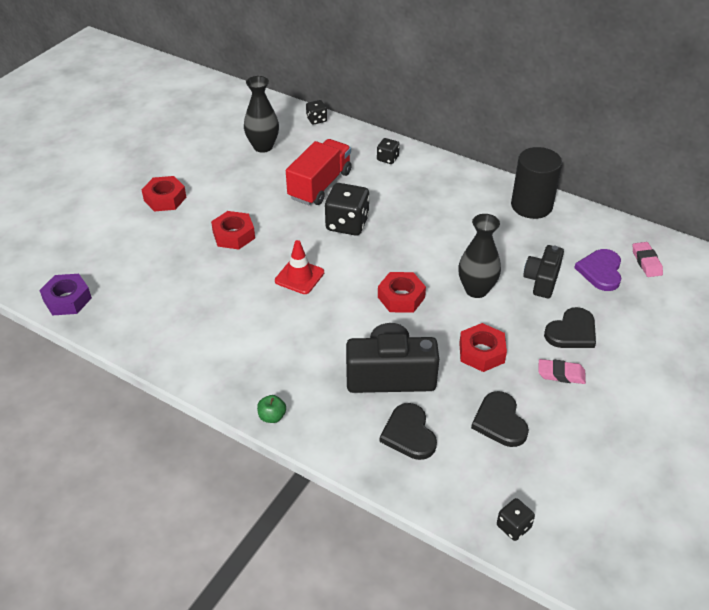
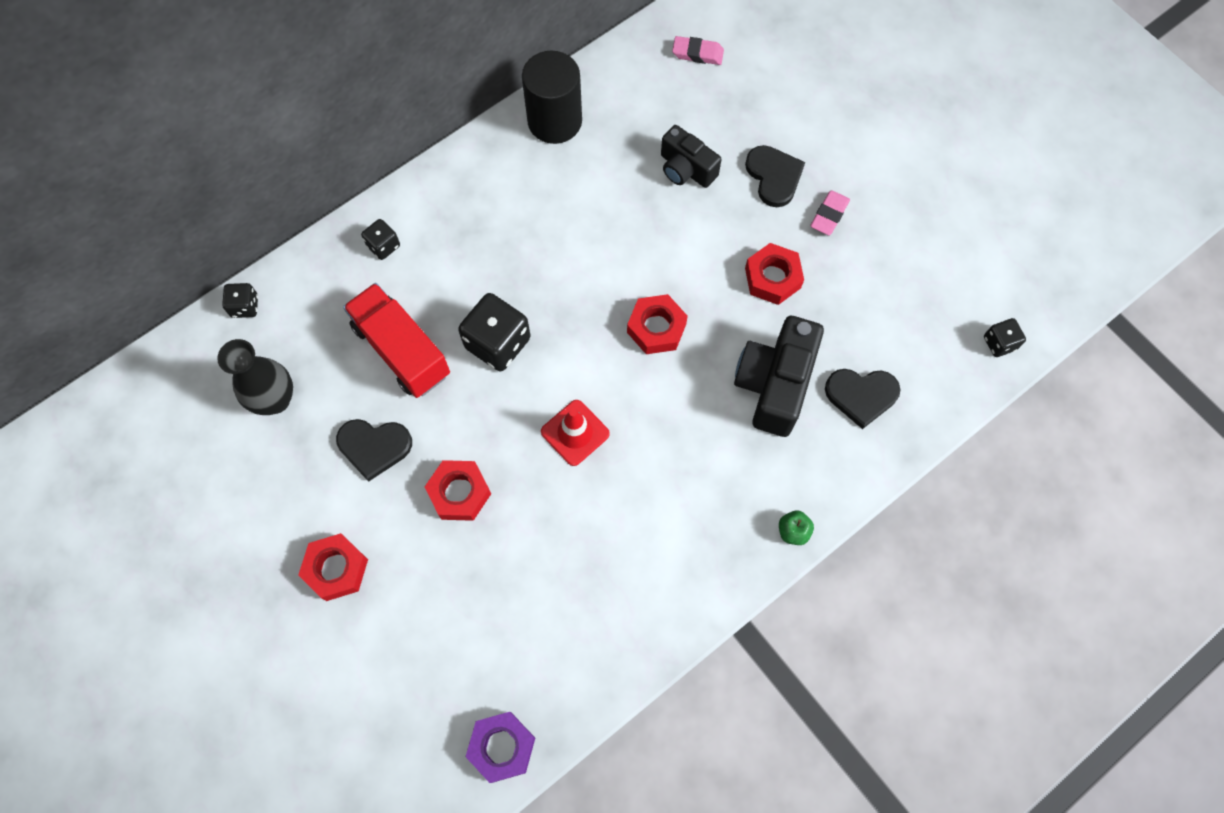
camera: 70 degrees left, 25 degrees up
black vase [458,214,501,298] -> none
black heart [471,391,529,447] -> black heart moved to [336,419,412,482]
purple heart [574,249,622,291] -> none

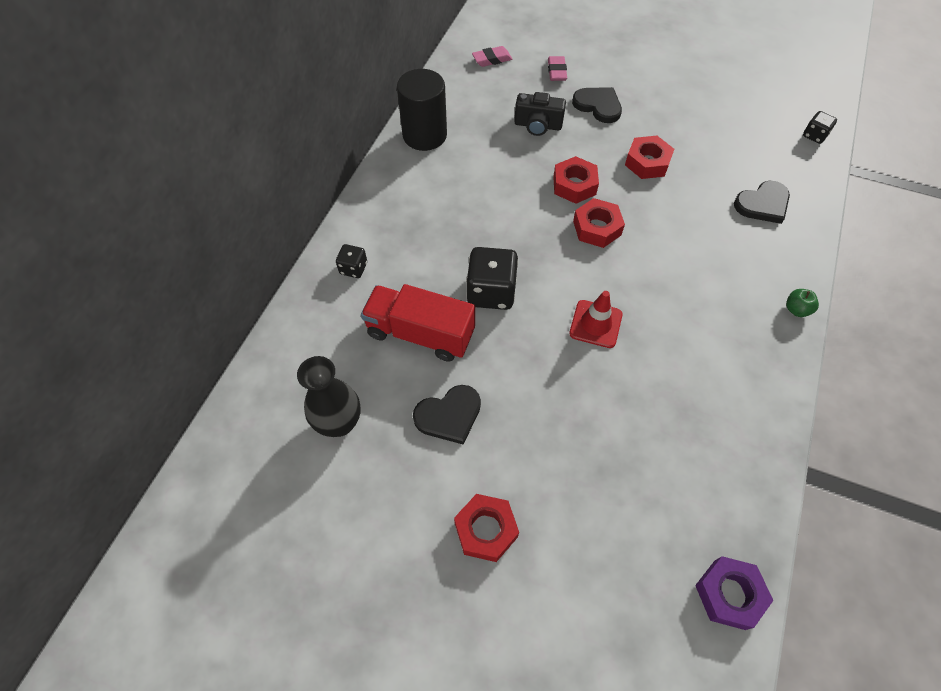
camera: 30 degrees left, 10 degrees down
black dice [222,283,258,318] -> none
red nut [425,460,491,521] -> red nut moved to [553,156,599,204]
black camera [734,316,824,437] -> none
pink eraser [810,190,850,236] -> pink eraser moved to [548,56,567,81]

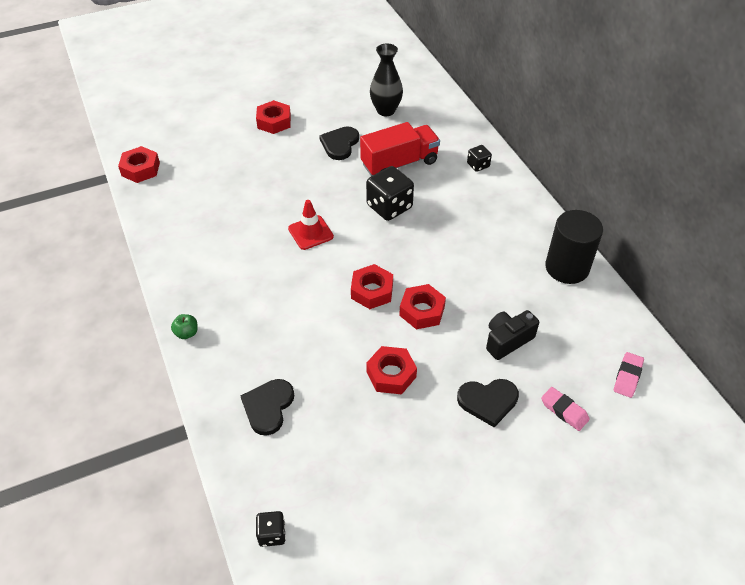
camera: 135 degrees right, 10 degrees down
purple nut [695,556,774,630] -> red nut [118,146,160,183]

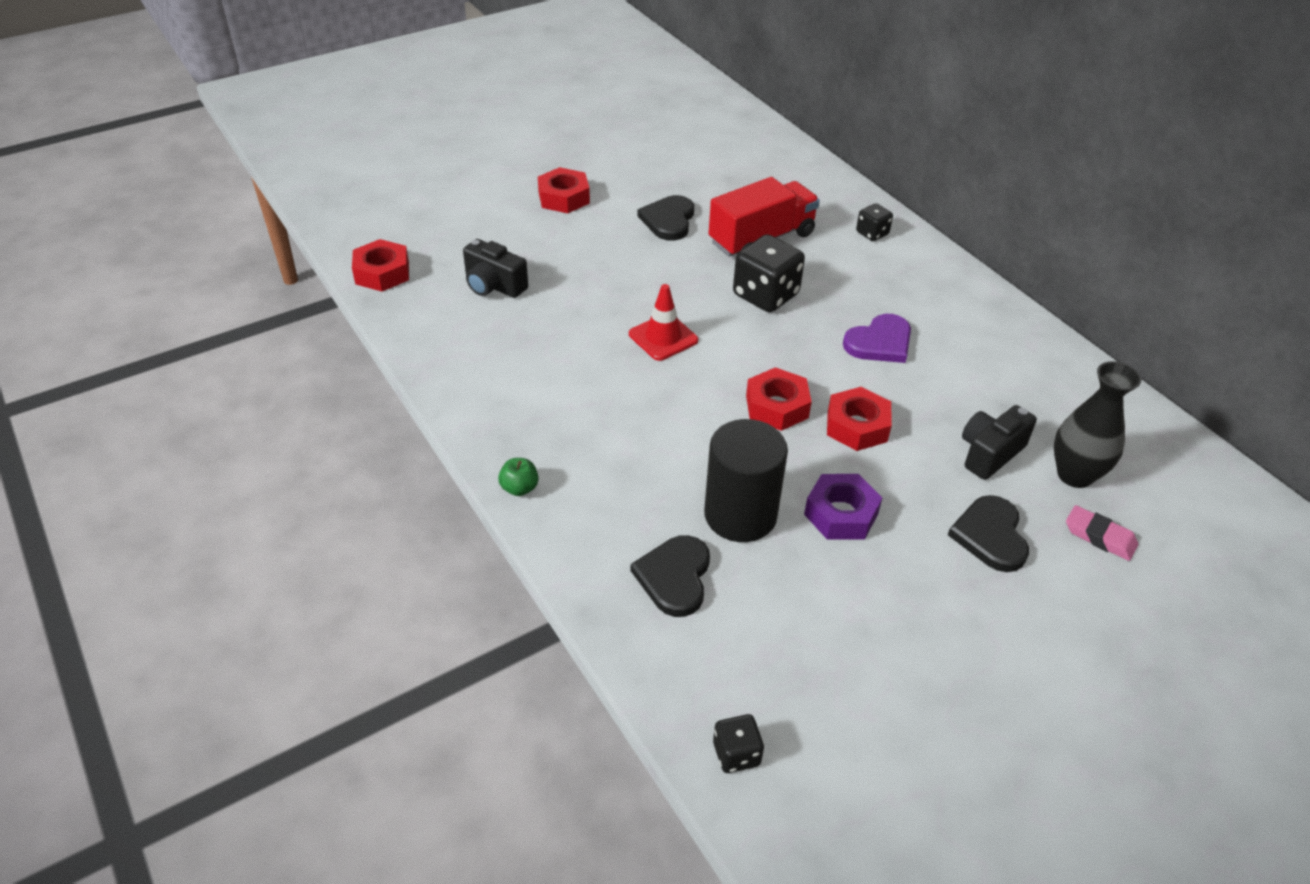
camera: 10 degrees left, 5 degrees down
red nut [366,346,417,394] -> purple nut [804,474,882,540]
black vase [370,43,403,116] -> black vase moved to [1054,361,1141,488]
black heart [457,379,519,427] -> black heart turned 105 degrees clockwise [948,495,1029,572]
black cylinder [545,210,603,284] -> black cylinder moved to [704,419,788,542]
pink eraser [614,352,644,398] -> none
none -> black camera [463,239,528,298]
none -> purple heart [843,314,911,363]

